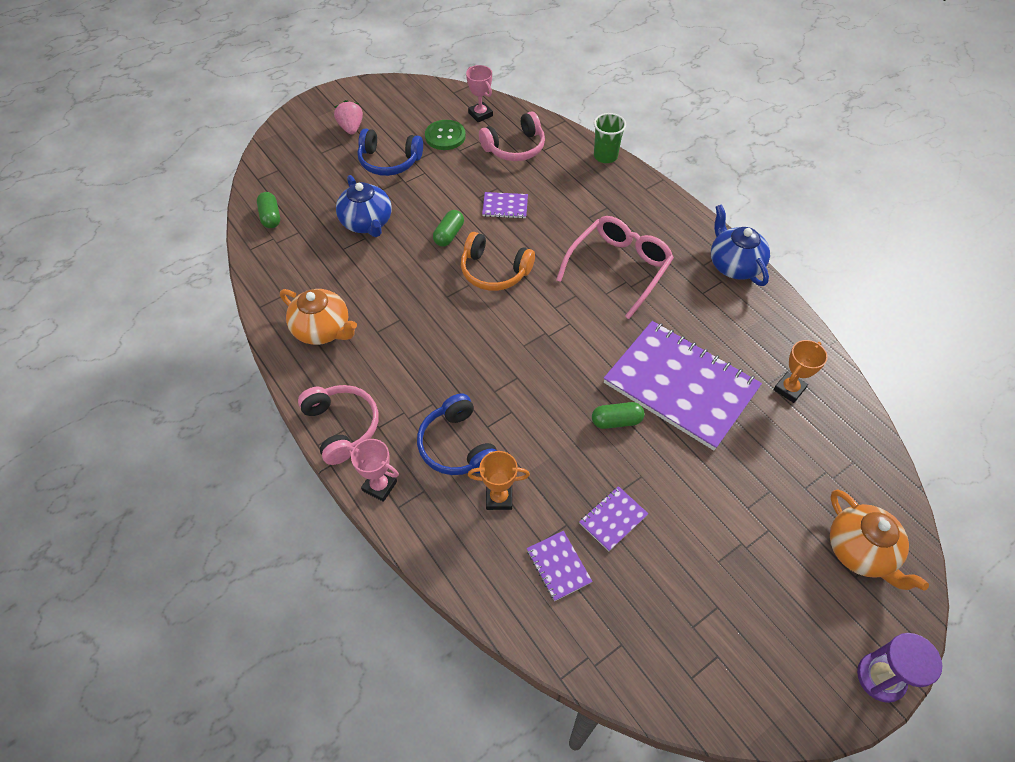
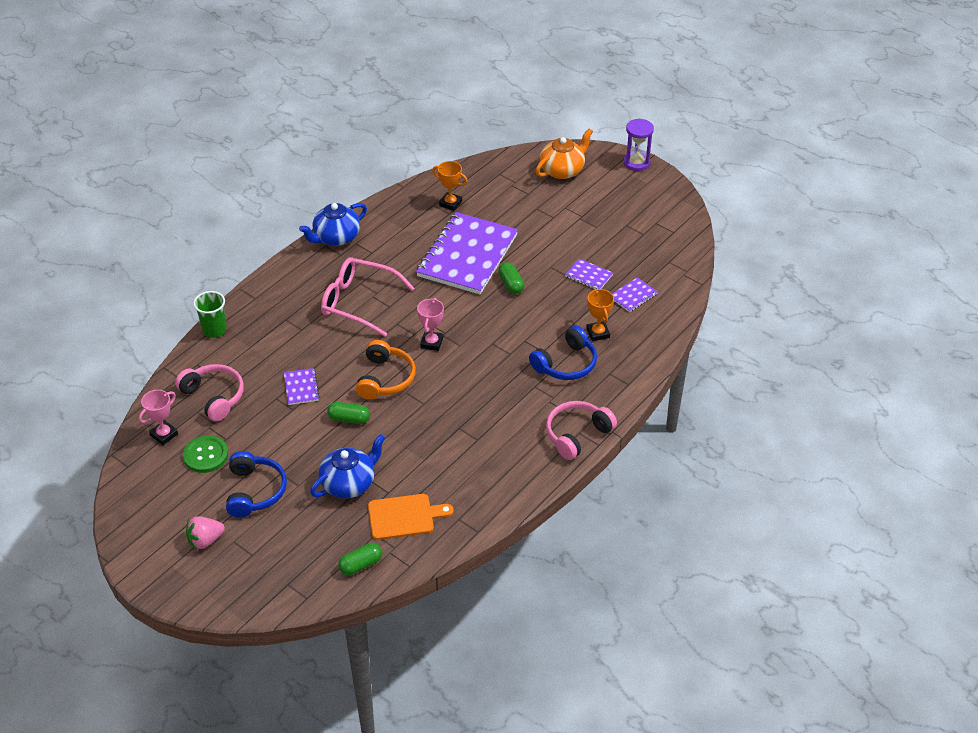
camera: 105 degrees left, 10 degrees down
orange teapot [280,289,357,345] -> none
pink trophy [346,439,399,502] -> pink trophy moved to [417,298,444,351]
none -> orange cutting board [368,494,454,540]

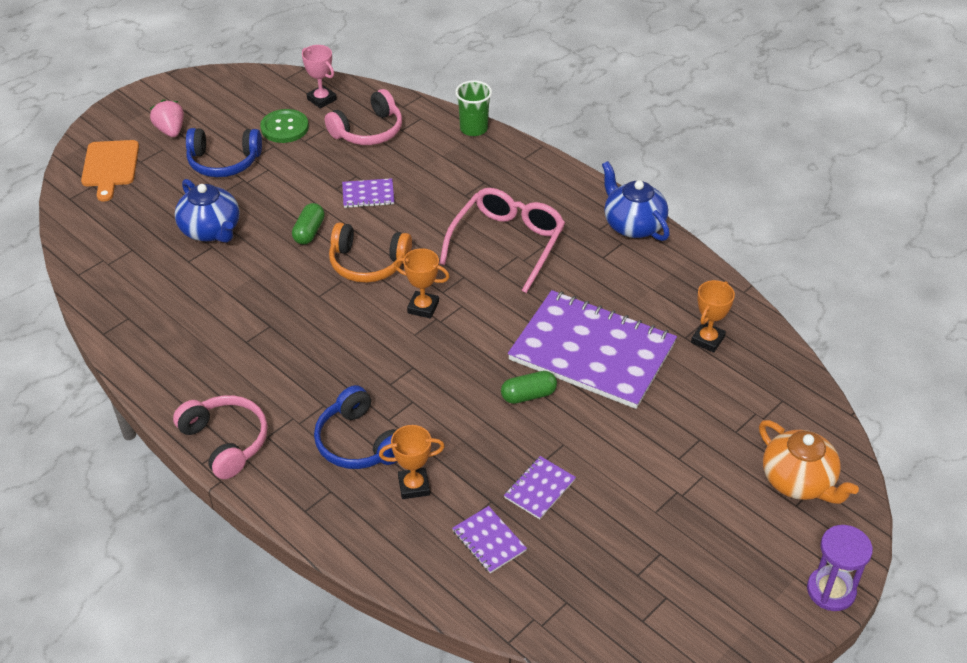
camera: 95 degrees right, 0 degrees up
green capsule [338,543,382,575] -> none
orange cutting board [368,494,454,540] -> orange cutting board moved to [81,140,139,202]
pink trophy [417,298,444,351] -> orange trophy [394,248,449,319]

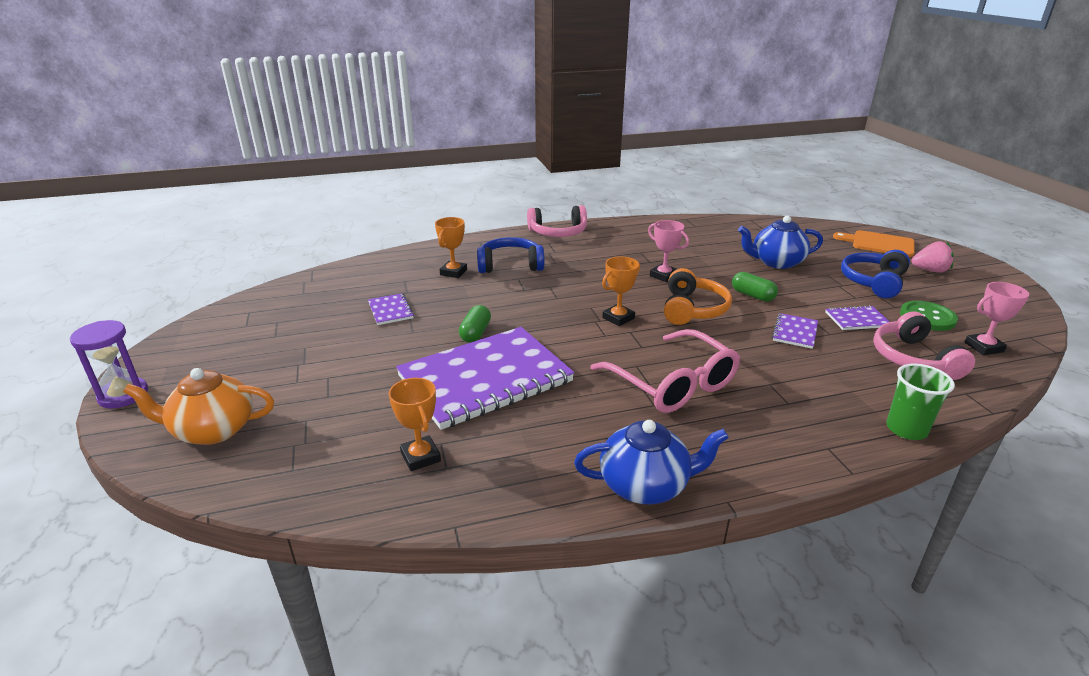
camera: 120 degrees right, 15 degrees down
orange headphones [329,223,412,283] -> orange headphones turned 150 degrees clockwise [664,268,732,325]
purple notebook [452,506,527,573] -> purple notebook moved to [825,305,890,330]
none -> pink trophy [648,220,689,282]

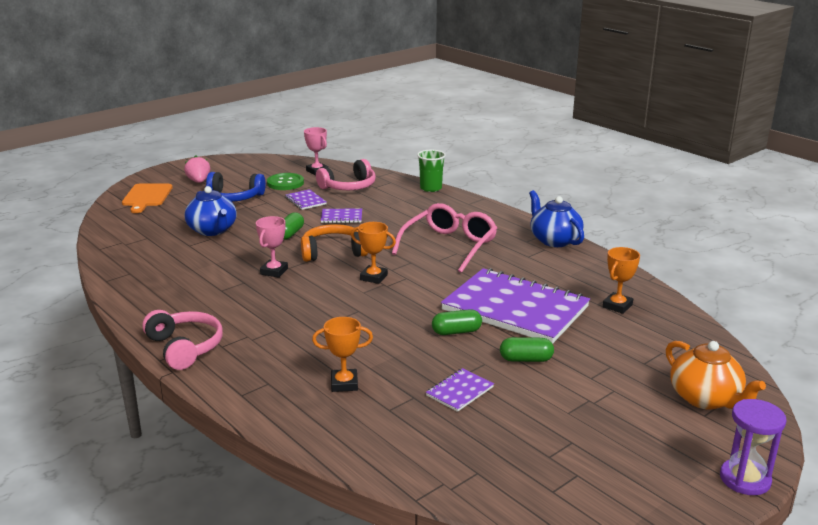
camera: 115 degrees left, 5 degrees down
blue headphones [477,237,545,273] -> none
none -> green capsule [500,337,554,362]

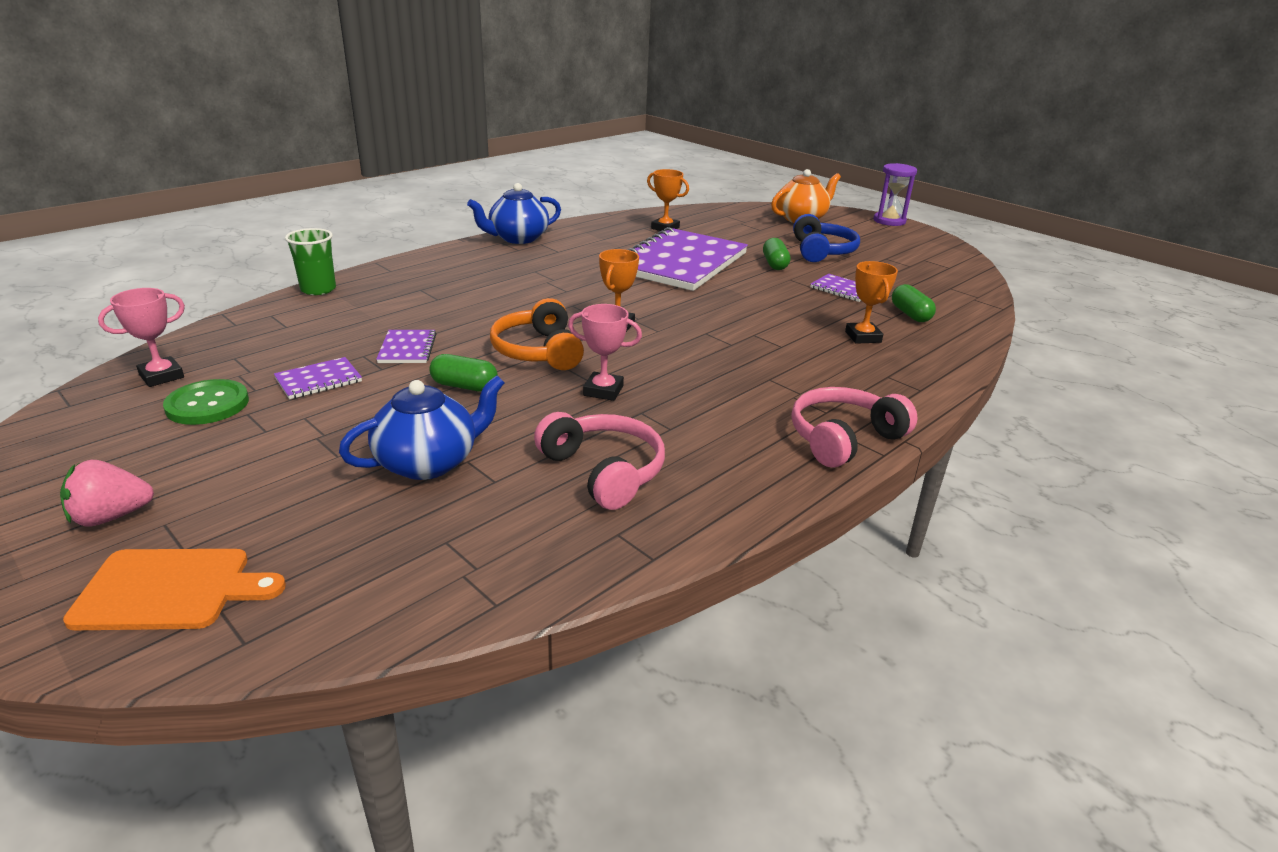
camera: 95 degrees left, 5 degrees up
blue headphones [205,172,266,202] -> blue headphones moved to [793,214,860,262]
pink headphones [316,159,376,190] -> pink headphones moved to [534,412,665,510]
pink glasses [392,203,497,273] -> none
green capsule [432,309,482,335] -> green capsule moved to [892,284,936,322]

